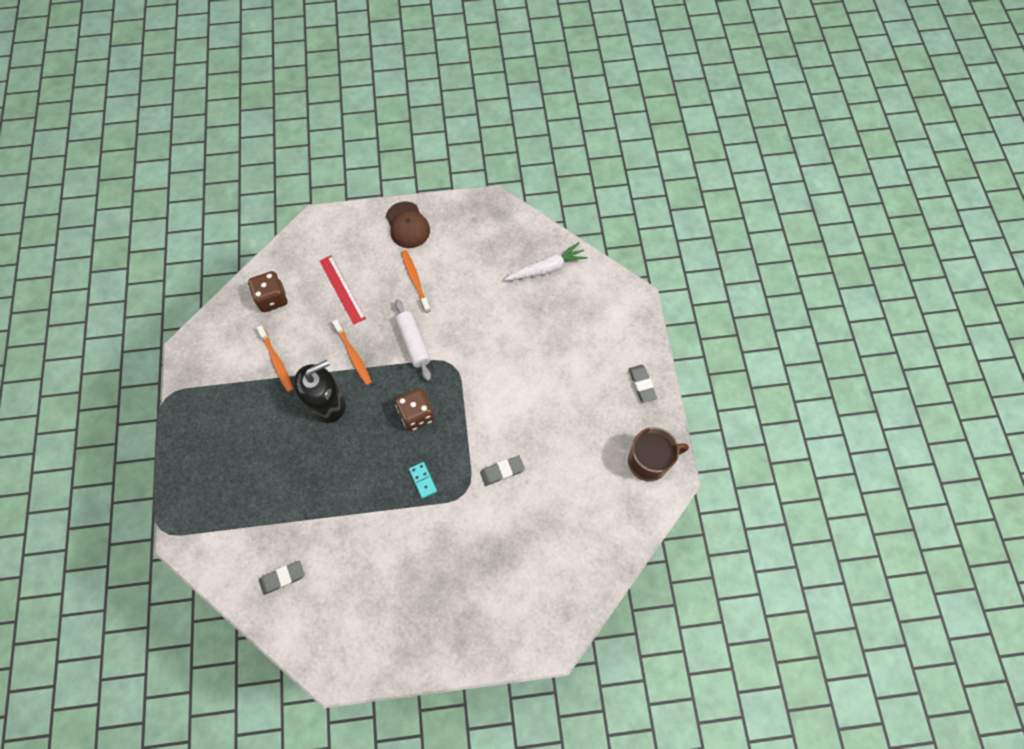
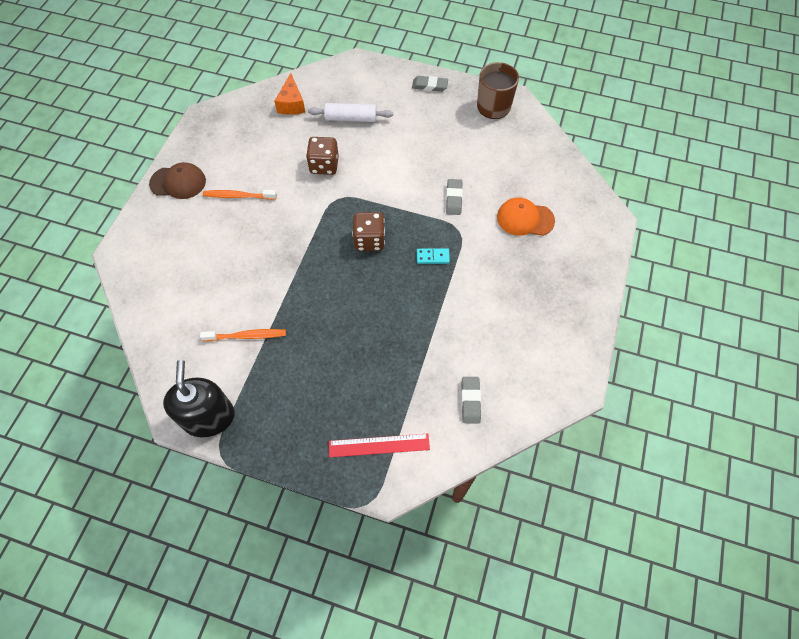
camera: 65 degrees left, 5 degrees down
brown dice [248,271,288,312] -> brown dice moved to [306,137,339,175]
black soap dispenser [294,360,346,423] -> black soap dispenser moved to [163,360,235,437]
red ruler [320,255,366,325] -> red ruler moved to [329,434,430,457]
orange toothbrush [332,319,372,385] -> none
white rolling pin [395,299,431,381] -> white rolling pin moved to [308,103,393,122]
white carrot [505,242,588,281] -> orange cheese [274,73,305,115]
none -> orange cap [497,197,555,236]

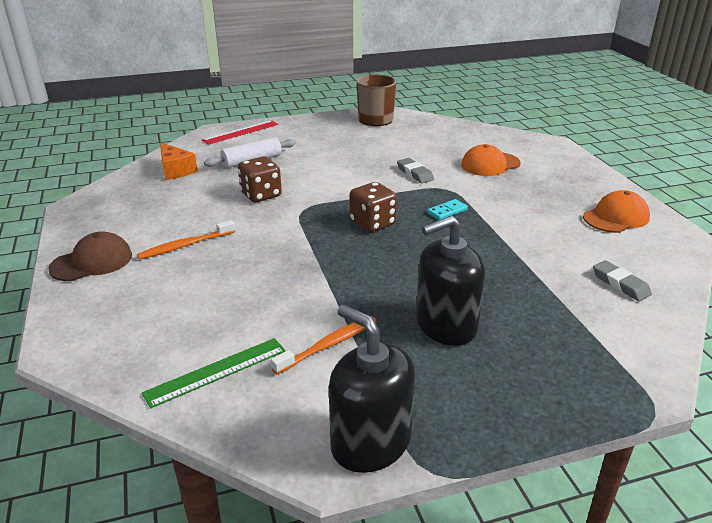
camera: 35 degrees left, 30 degrees down
red ruler [329,434,430,457] -> red ruler moved to [202,120,279,145]
grey eraser [412,76,448,92] -> none
none -> green ruler [142,338,286,409]
none -> black soap dispenser [416,216,485,346]
none -> orange cap [583,190,650,233]

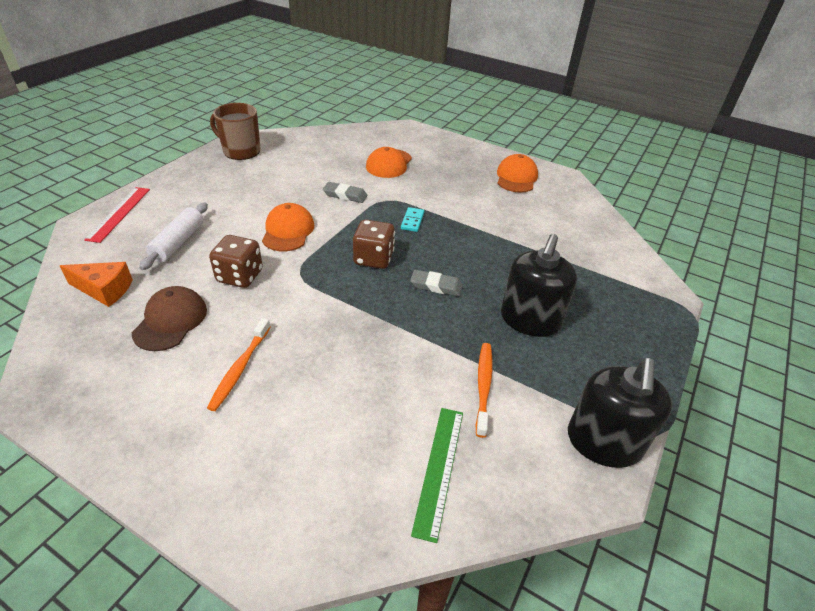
camera: 45 degrees left, 10 degrees up
brown cap [48,231,132,281] -> brown cap moved to [132,286,207,351]
black soap dispenser [329,305,415,473] -> black soap dispenser turned 75 degrees counterclockwise [568,358,672,468]
grey eraser [593,260,652,301] -> grey eraser moved to [410,270,463,296]
none -> orange cap [262,203,314,251]

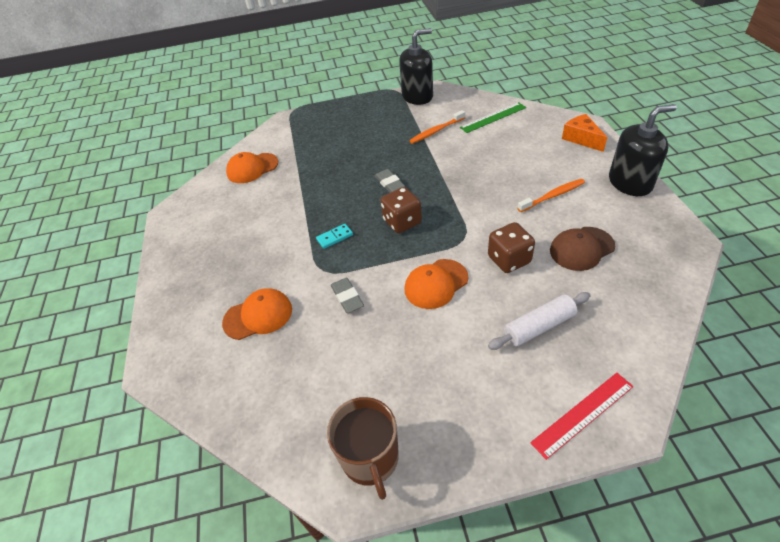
camera: 125 degrees left, 5 degrees up
orange cheese [60,262,133,307] -> orange cheese moved to [562,114,607,152]
orange cap [497,154,538,193] -> orange cap moved to [226,152,278,183]
black soap dispenser [501,234,577,337] -> black soap dispenser moved to [609,104,677,196]

